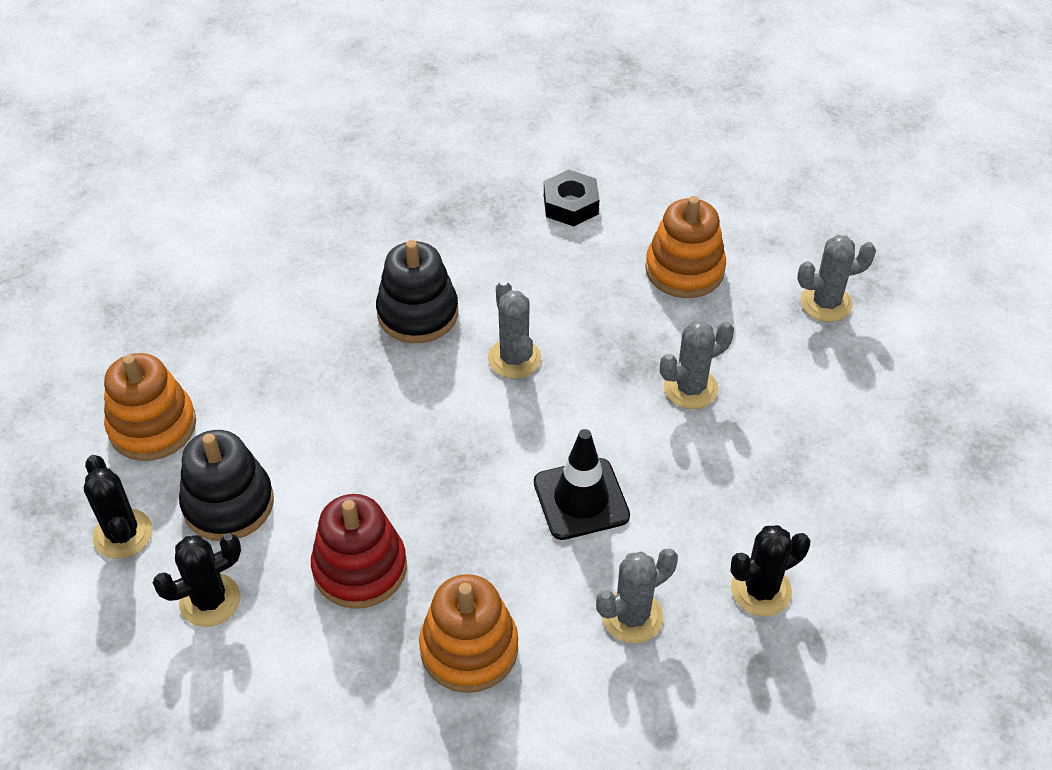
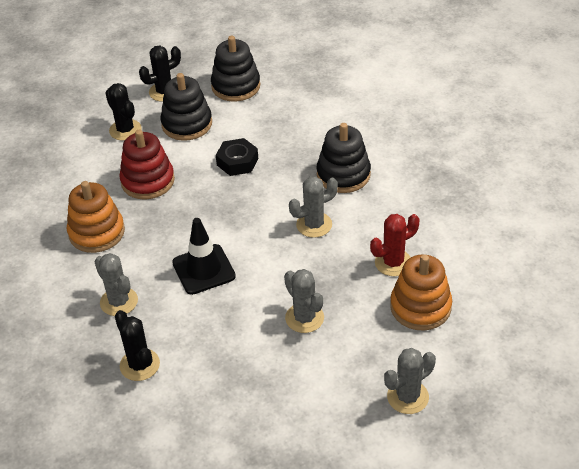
camera: 85 degrees right, 5 degrees down
orange stacking toy [104,353,196,461] -> black stacking toy [211,35,260,102]
black nut [544,170,599,227] -> black nut moved to [216,138,258,176]
grey cactus [797,235,876,322] -> grey cactus turned 75 degrees clockwise [384,348,436,414]
none -> red cactus [370,214,420,276]

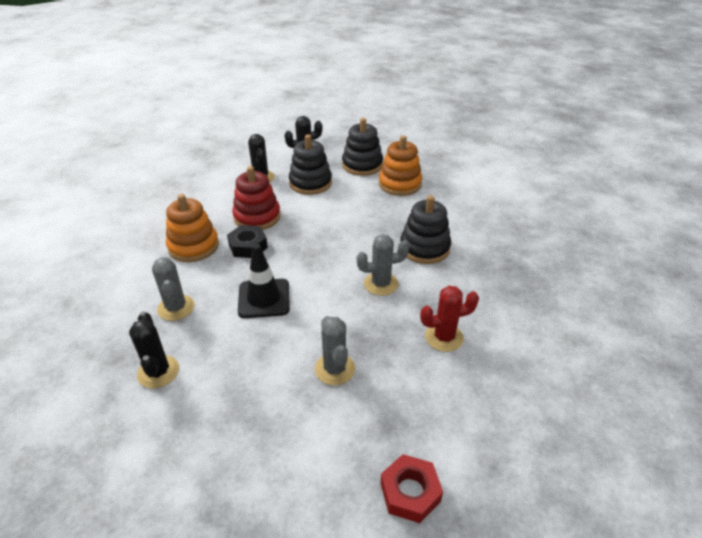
camera: 15 degrees right, 5 degrees down
black nut [216,138,258,176] -> black nut moved to [227,225,268,258]
grey cactus [384,348,436,414] -> red nut [380,454,443,523]
orange stacking toy [390,255,452,331] -> orange stacking toy moved to [379,135,422,196]

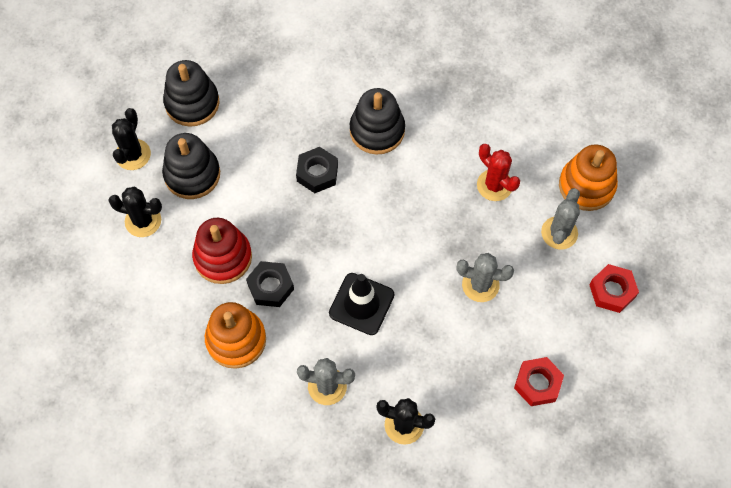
camera: 60 degrees left, 25 degrees up
grey cactus [357,234,409,296] -> grey cactus moved to [541,188,580,249]
orange stacking toy [379,135,422,196] -> orange stacking toy moved to [559,144,618,211]
red cactus [420,286,479,352] -> red cactus turned 60 degrees counterclockwise [477,144,520,201]
none -> black nut [296,147,338,193]
none -> red nut [514,357,564,406]

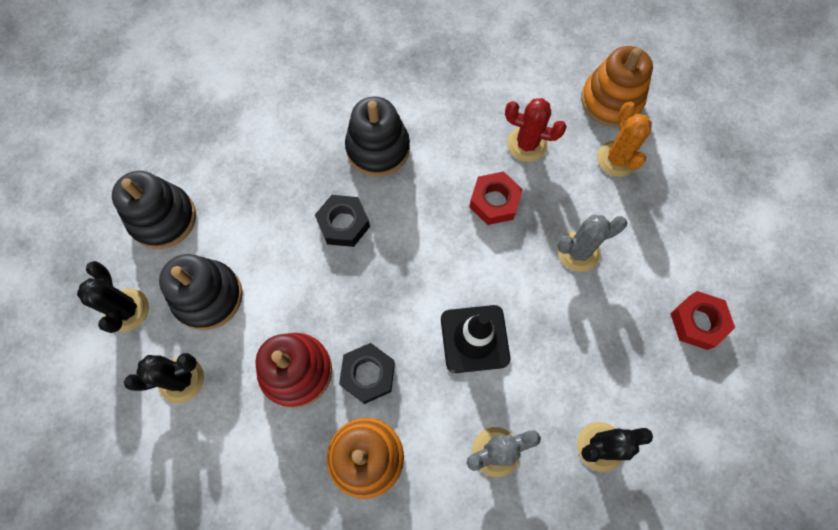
camera: 30 degrees left, 5 degrees up
grey cactus [541,188,580,249] -> orange cactus [597,102,652,177]
red nut [589,264,639,313] -> red nut moved to [469,171,523,225]

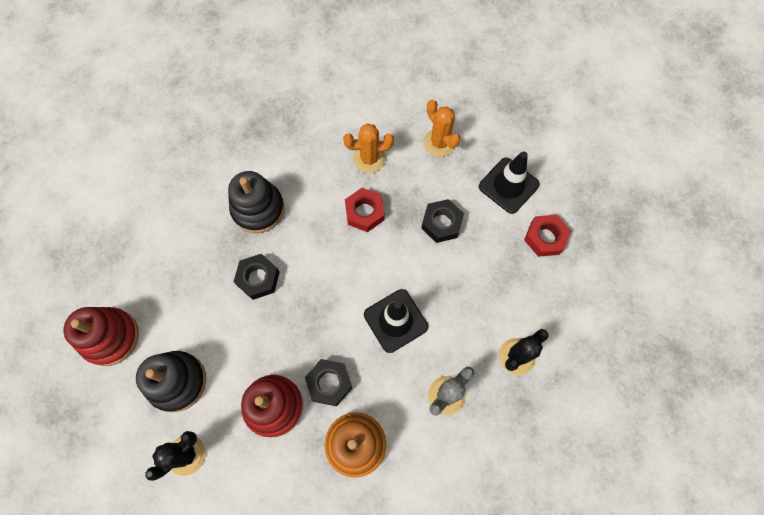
camera: 25 degrees left, 0 degrees up
black cactus [77,261,149,333] -> none
black stacking toy [112,171,196,249] -> red stacking toy [63,307,139,366]
red cactus [505,98,567,162] -> orange cactus [343,123,394,173]
grey cactus [557,215,627,272] -> black nut [421,199,464,243]
orange stacking toy [581,46,653,127] -> none
none -> black traffic cone [479,151,540,214]

